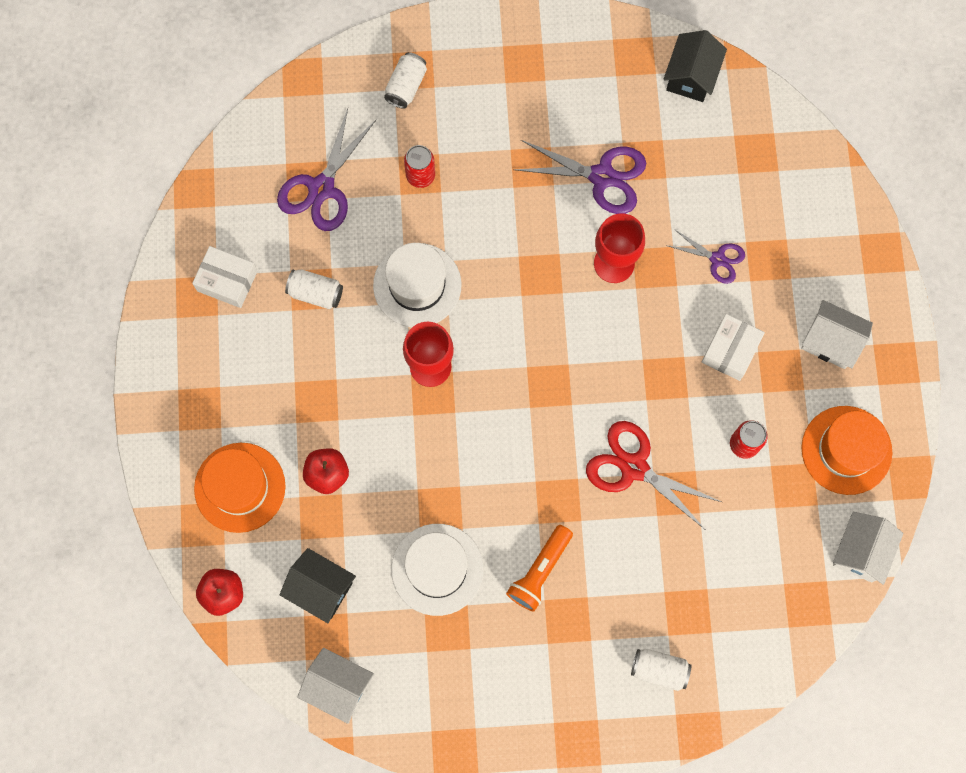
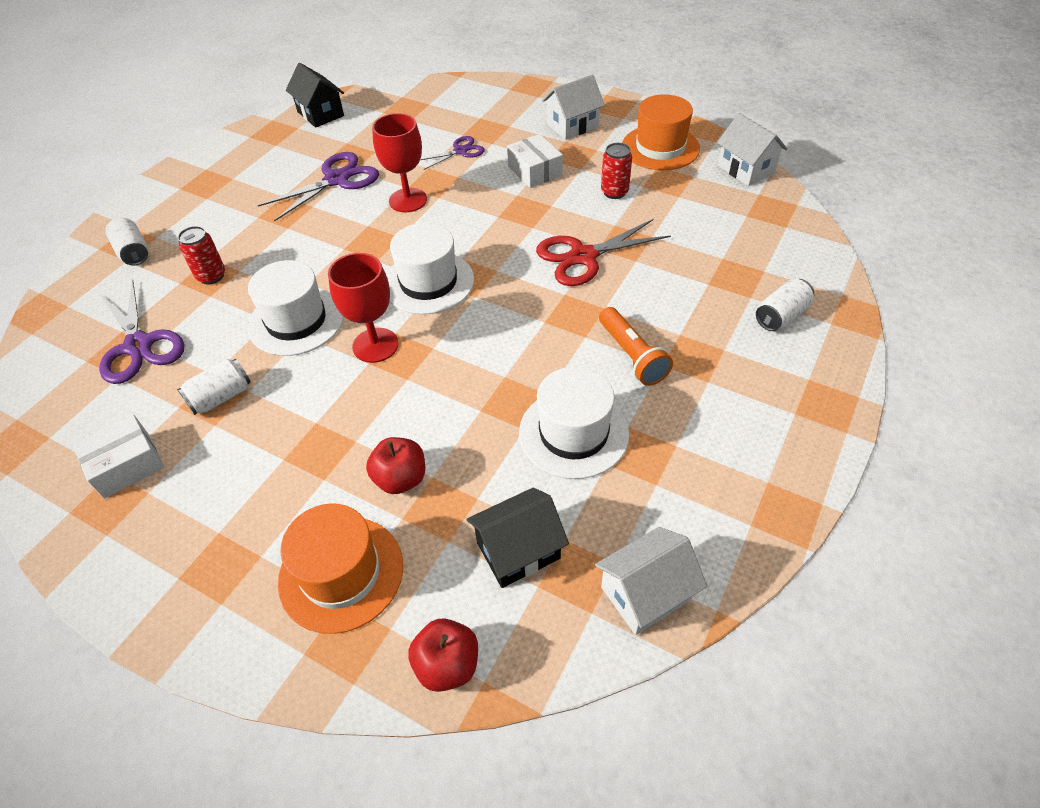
camera: 55 degrees left, 25 degrees down
none -> white hat [386,223,474,314]

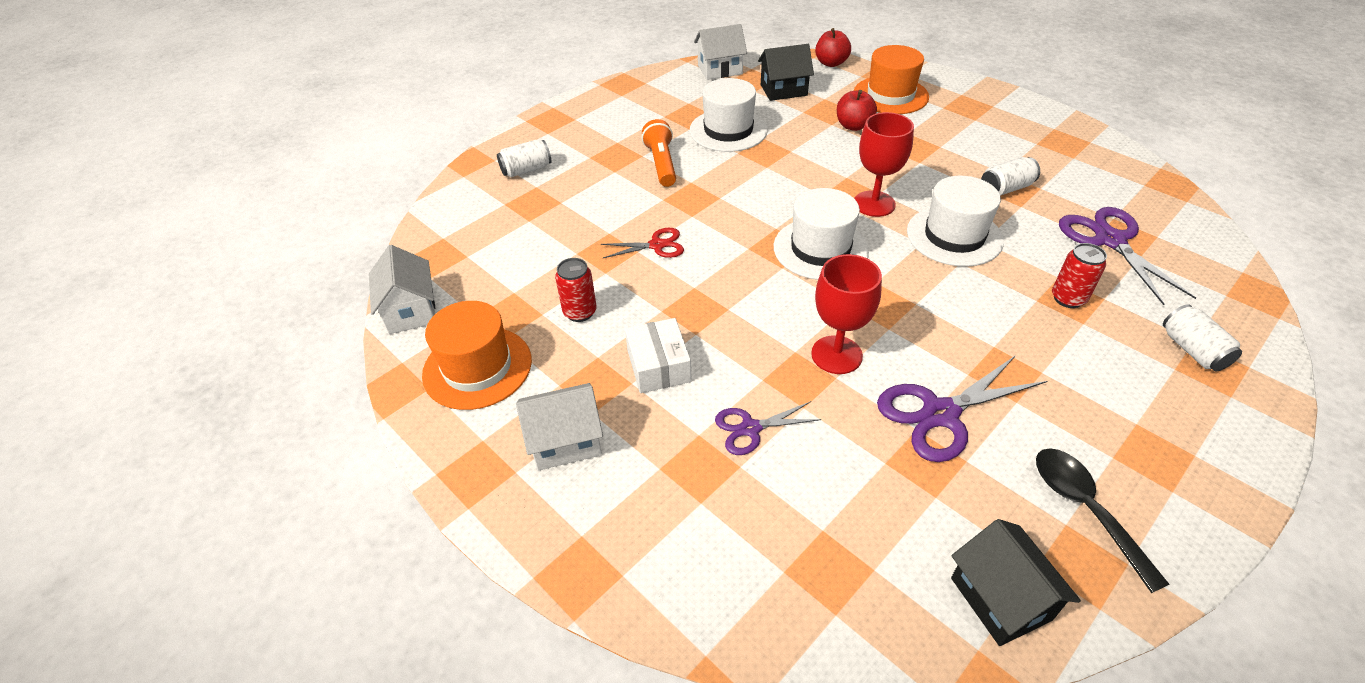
camera: 165 degrees left, 5 degrees down
white box [72,414,164,499] -> none
red scissors [536,219,671,286] -> red scissors [601,228,684,258], size x0.59
none -> black spoon [1036,448,1170,593]

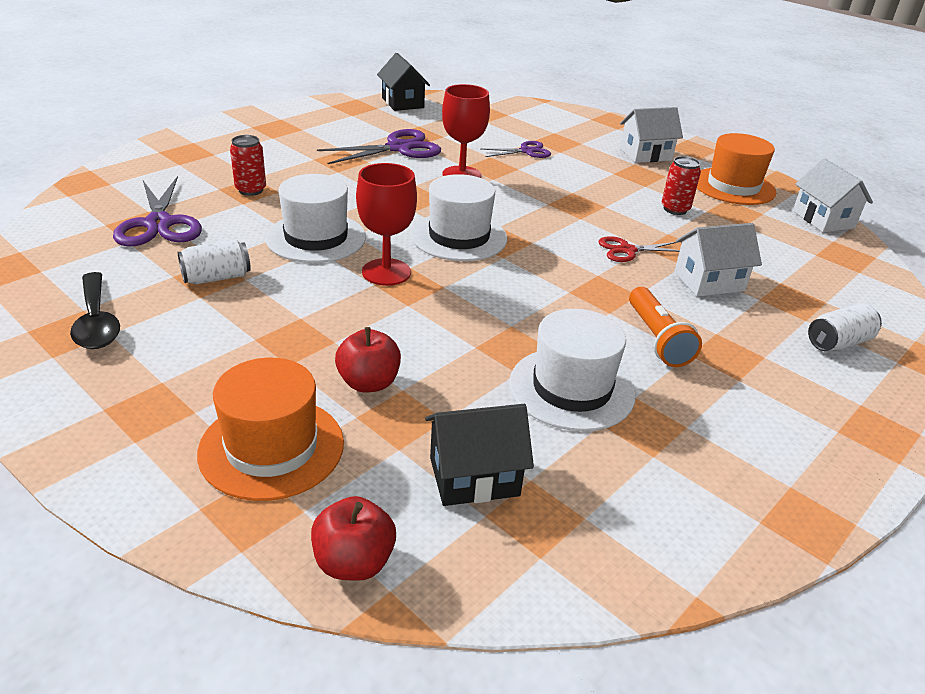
camera: 175 degrees right, 10 degrees down
white box [625,318,692,393] -> none
white house [694,24,747,80] -> white house moved to [674,223,762,297]
black spoon [1036,448,1170,593] -> black spoon moved to [70,272,120,349]
white can [1163,304,1242,371] -> none

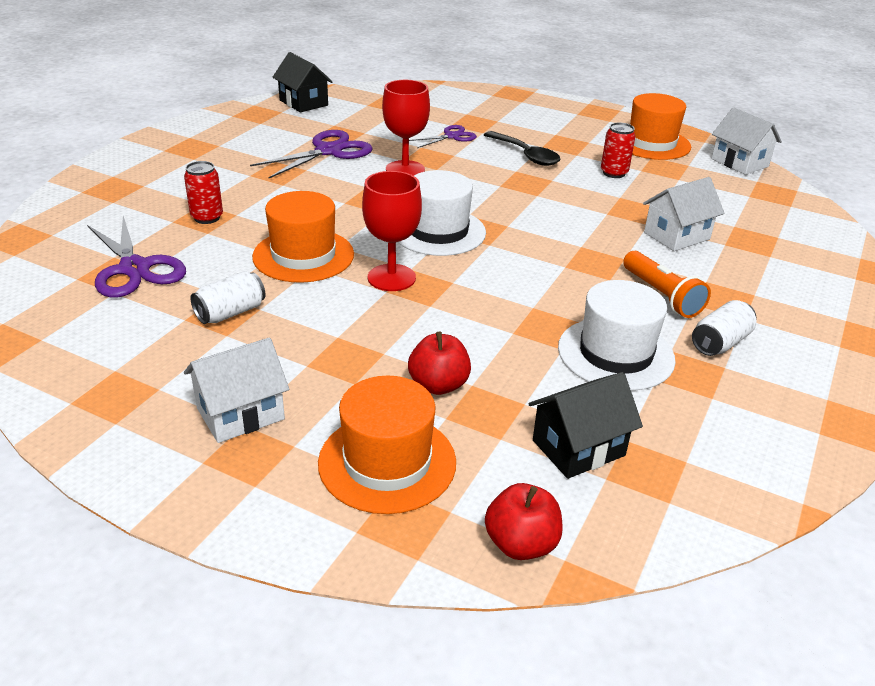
camera: 15 degrees left, 0 degrees up
black spoon [70,272,120,349] -> black spoon moved to [484,131,560,166]
white hat [265,174,366,263] -> orange hat [252,191,354,283]
red scissors [598,236,680,262] -> none
white house [620,107,683,163] -> white house moved to [184,338,289,443]
white can [808,303,882,352] -> white can moved to [692,300,757,356]

